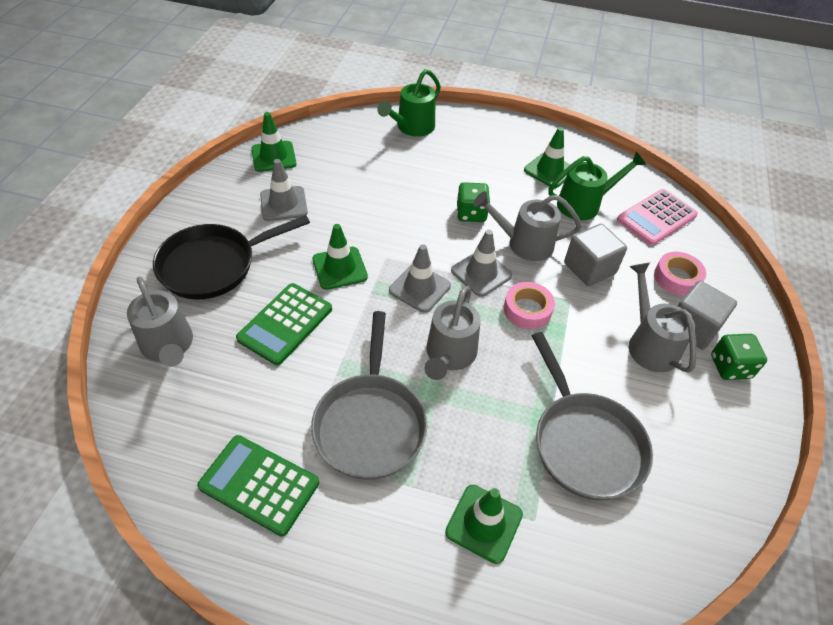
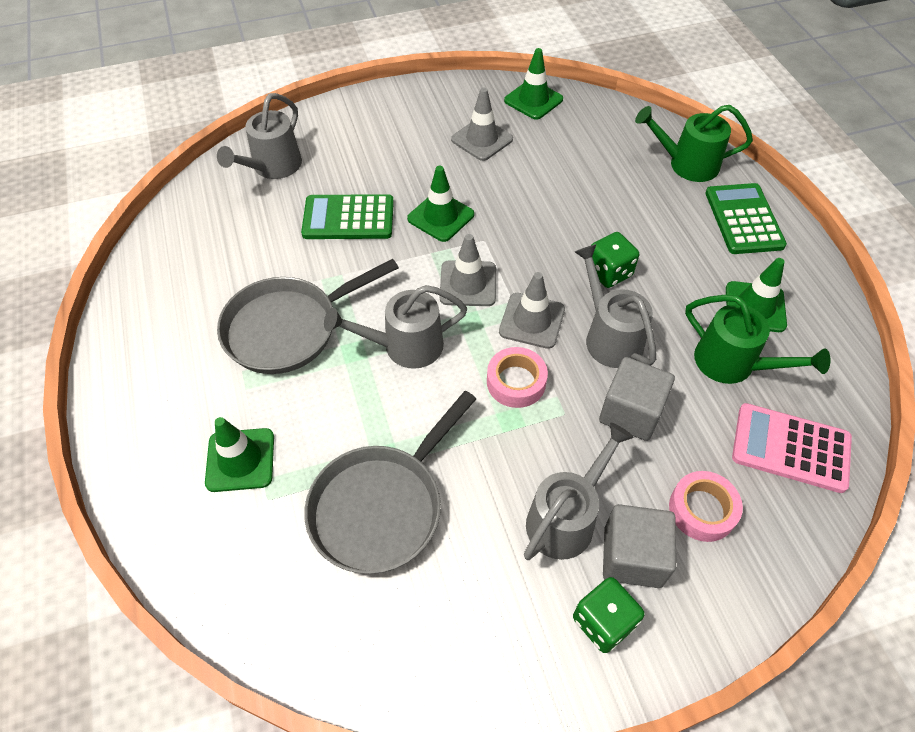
camera: 60 degrees right, 5 degrees up
black pan [153,215,310,299] -> none
green calculator [197,435,319,536] -> green calculator moved to [705,183,787,254]

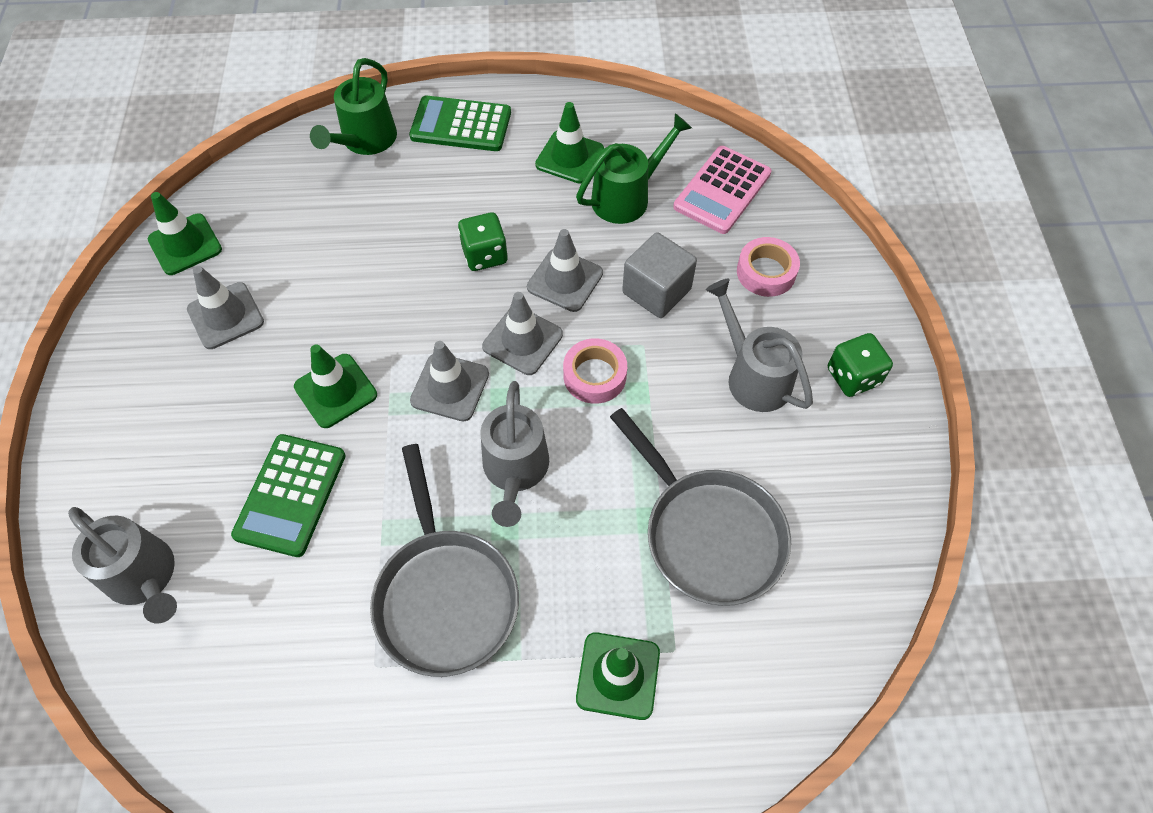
camera: 75 degrees left, 5 degrees up
grey watering can [575,244,656,368] -> grey traffic cone [527,229,603,312]
grey cube [603,504,676,588] -> none

